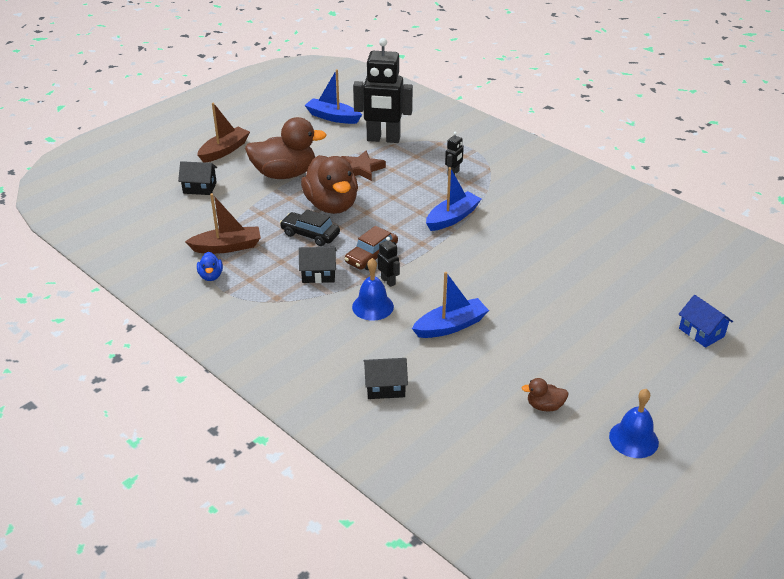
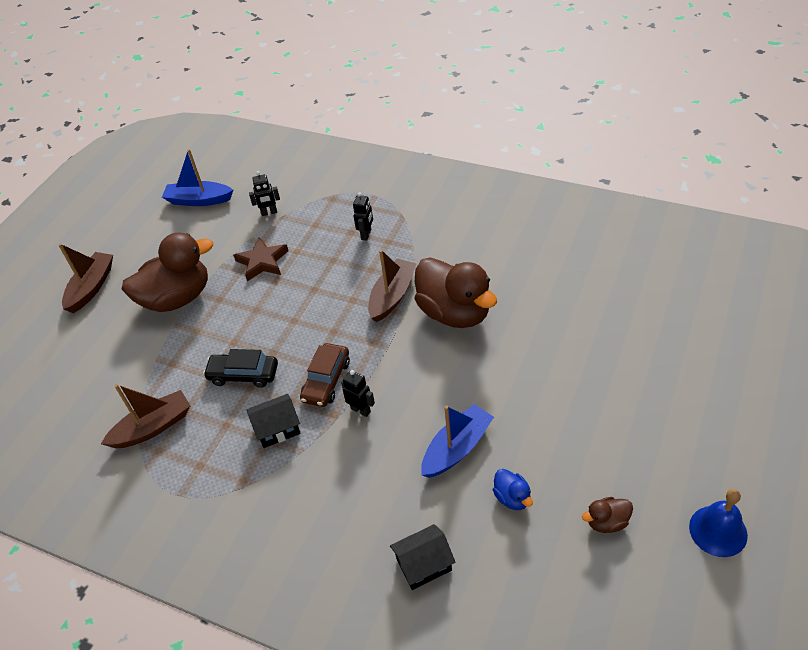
camera: 15 degrees left, 10 degrees up
black house [178,161,217,195] -> none
blue duck [197,252,223,281] -> blue duck moved to [493,469,533,510]
brown duck [301,155,358,214] -> brown duck moved to [415,258,497,328]
blue bell [352,258,394,320] -> none
black robot [353,38,413,143] -> black robot [249,171,280,216], size x0.42
blue boat [426,167,481,231] -> brown boat [368,250,417,322]
blue house [679,295,733,348] -> none

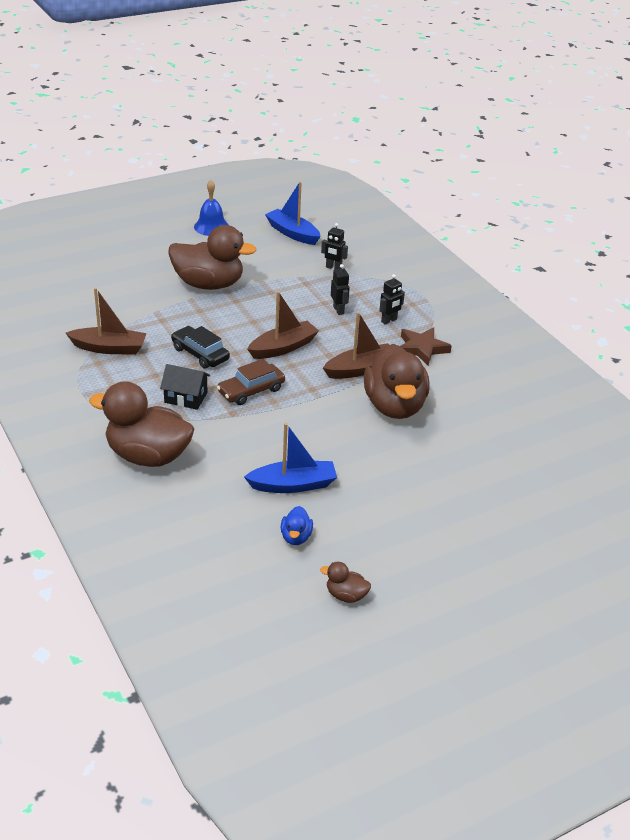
camera: 30 degrees right, 10 degrees down
brown boat [58,243,113,313] -> brown boat moved to [247,291,319,359]
brown star [233,237,288,282] -> brown star moved to [401,327,452,366]
black robot [341,370,375,417] -> black robot moved to [331,264,350,315]
black house [390,524,456,590] -> none
blue bell [689,489,748,557] -> blue bell moved to [194,180,228,236]
none -> brown duck [89,381,194,467]

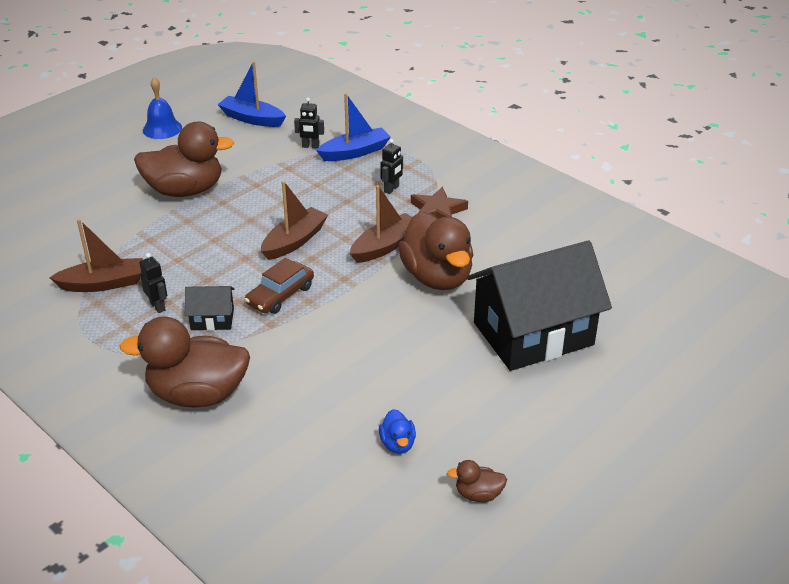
camera: 15 degrees left, 0 degrees up
black car [171,326,230,369] -> none
blue boat [244,423,337,493] -> blue boat moved to [316,93,391,161]
black robot [331,264,350,315] -> black robot moved to [139,253,167,313]
none -> black house [467,241,612,371]

